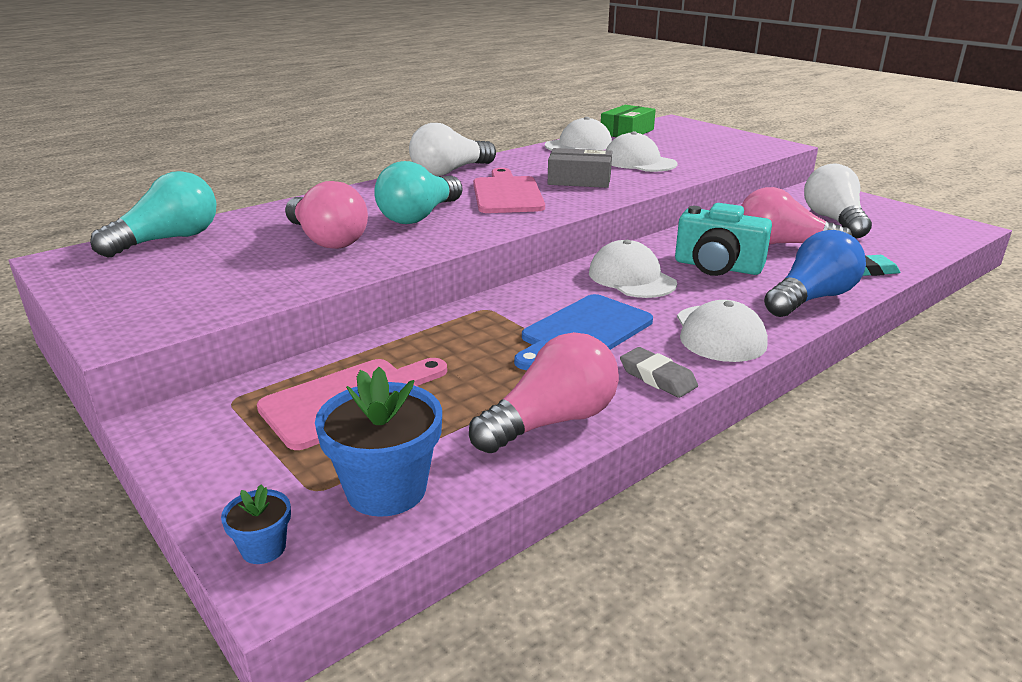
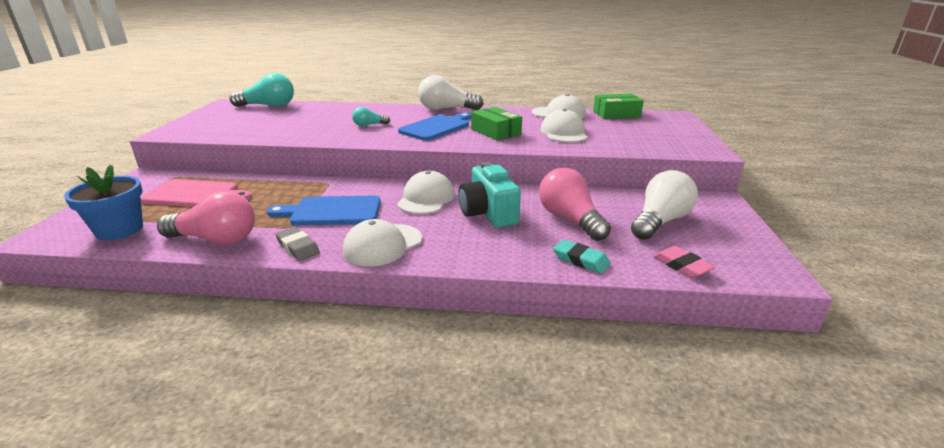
camera: 45 degrees right, 0 degrees up
blue flower pot [221,484,291,564] -> none
pink light bulb [285,181,368,249] -> none
turquoise light bulb [374,161,463,224] -> turquoise light bulb [352,107,390,126], size x0.52
pink cutting board [473,168,545,213] -> blue cutting board [398,113,471,141]
grey box [548,148,612,188] -> green box [471,107,522,141]
grey eraser [620,347,698,398] -> grey eraser turned 45 degrees counterclockwise [275,227,320,261]
blue light bulb [764,230,866,317] -> none
none -> pink eraser [654,246,715,278]

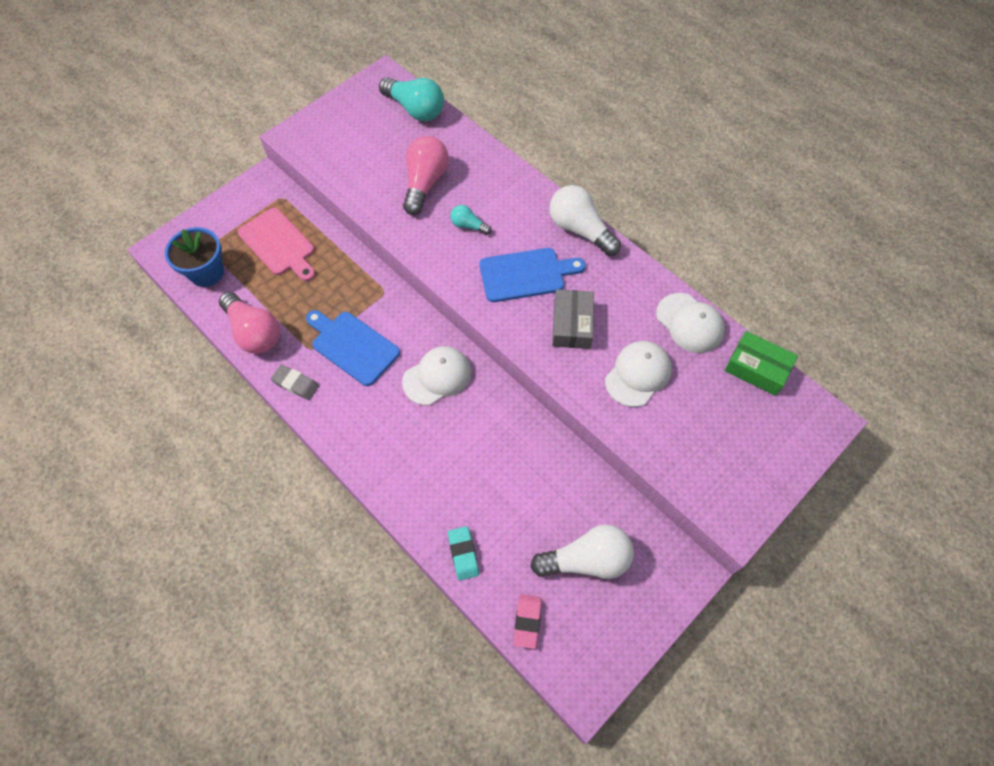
camera: 40 degrees right, 35 degrees up
grey eraser [275,227,320,261] -> grey eraser turned 60 degrees counterclockwise [271,365,319,400]
white cap [343,219,422,267] -> none
turquoise camera [458,162,521,228] -> none
green box [471,107,522,141] -> grey box [552,289,594,349]
pink light bulb [539,168,611,241] -> pink light bulb moved to [403,136,449,215]

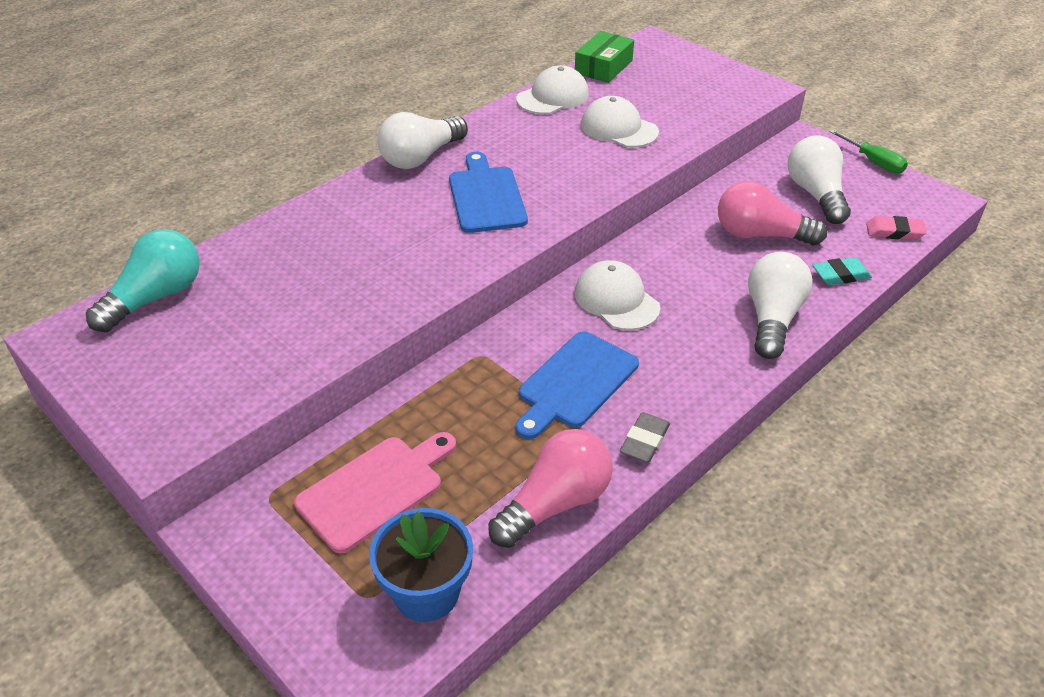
camera: 90 degrees left, 20 degrees down
pink light bulb [403,136,449,215] -> pink light bulb moved to [718,181,827,245]
turquoise light bulb [450,205,492,235] -> none
grey box [552,289,594,349] -> none
none -> white light bulb [748,252,813,359]
none -> green screwdriver [829,129,908,174]

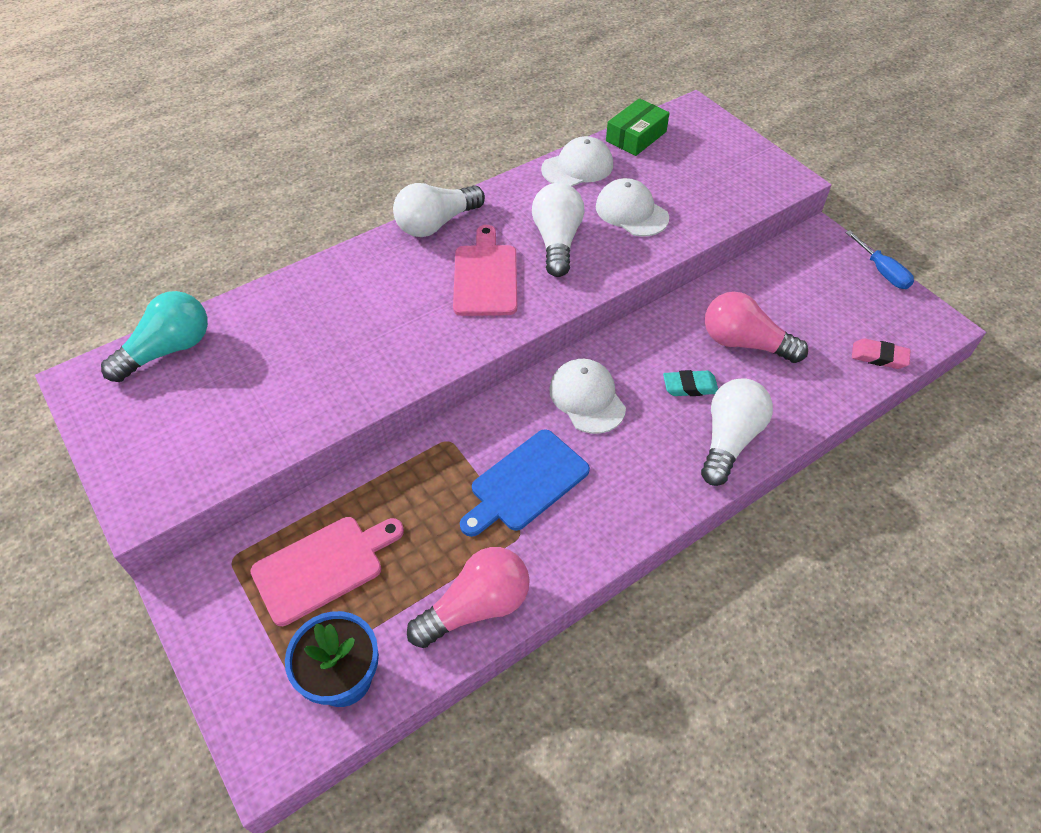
camera: 10 degrees right, 10 degrees up
blue cutting board [449,152,528,233] -> pink cutting board [453,225,517,316]
grey eraser [620,412,670,463] -> none
white light bulb [788,135,851,224] -> white light bulb moved to [532,183,584,277]
turquoise eraser [813,257,872,285] -> turquoise eraser moved to [663,370,718,396]
green screwdriver [829,129,908,174] -> blue screwdriver [845,230,914,289]

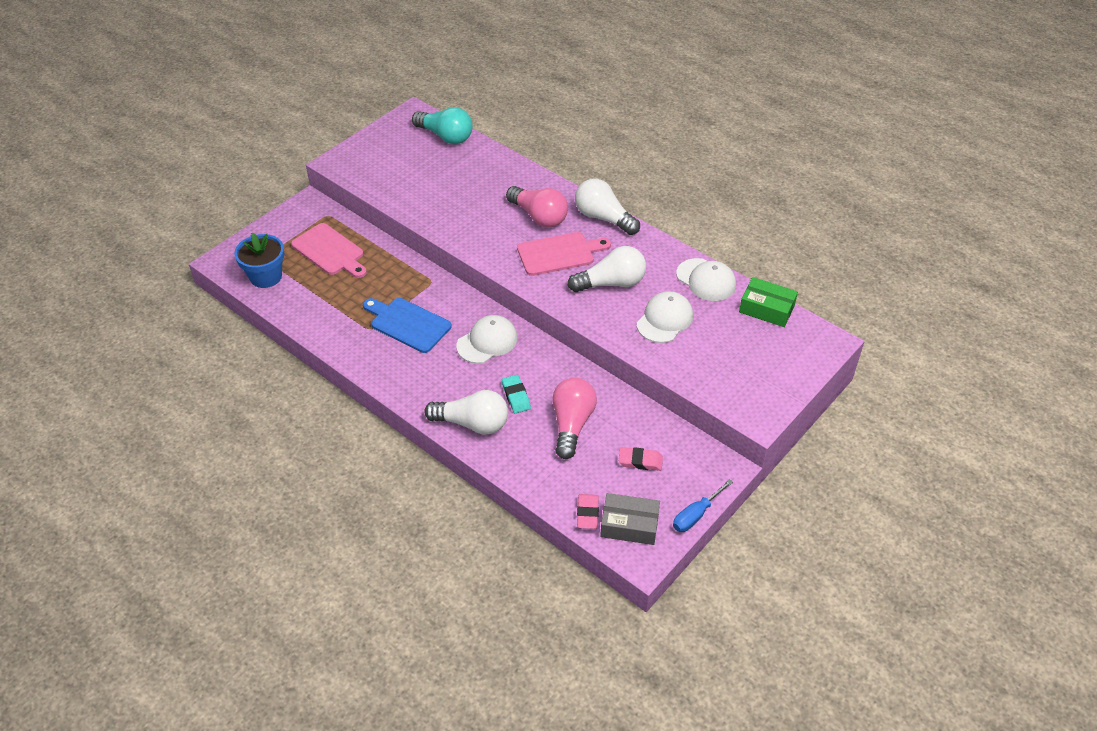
camera: 75 degrees right, 5 degrees down
pink light bulb [407,547,530,648] -> pink light bulb moved to [506,186,568,228]
none -> grey box [600,493,660,545]
none -> pink eraser [619,447,663,471]

